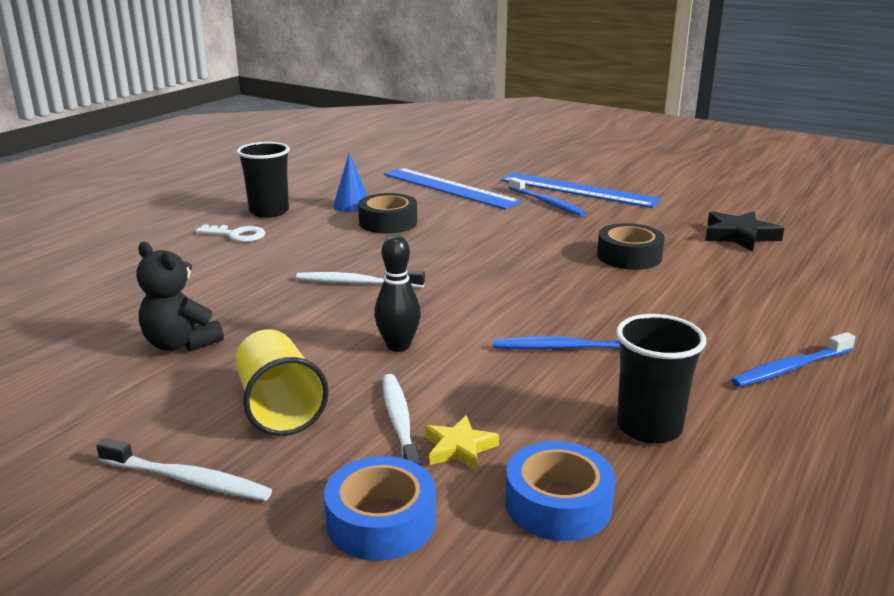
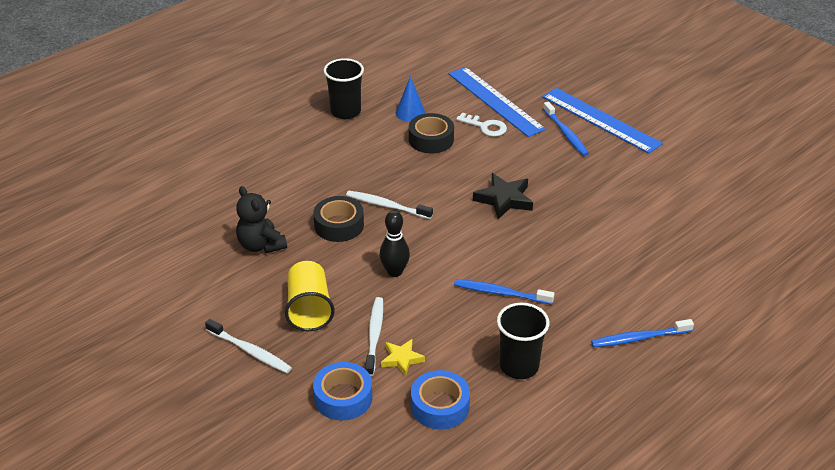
camera: 15 degrees right, 15 degrees up
white key [195,224,265,242] -> white key moved to [456,113,507,137]
black tape [597,223,665,270] -> black tape moved to [313,196,364,242]
black star [705,211,784,252] -> black star moved to [473,173,533,219]

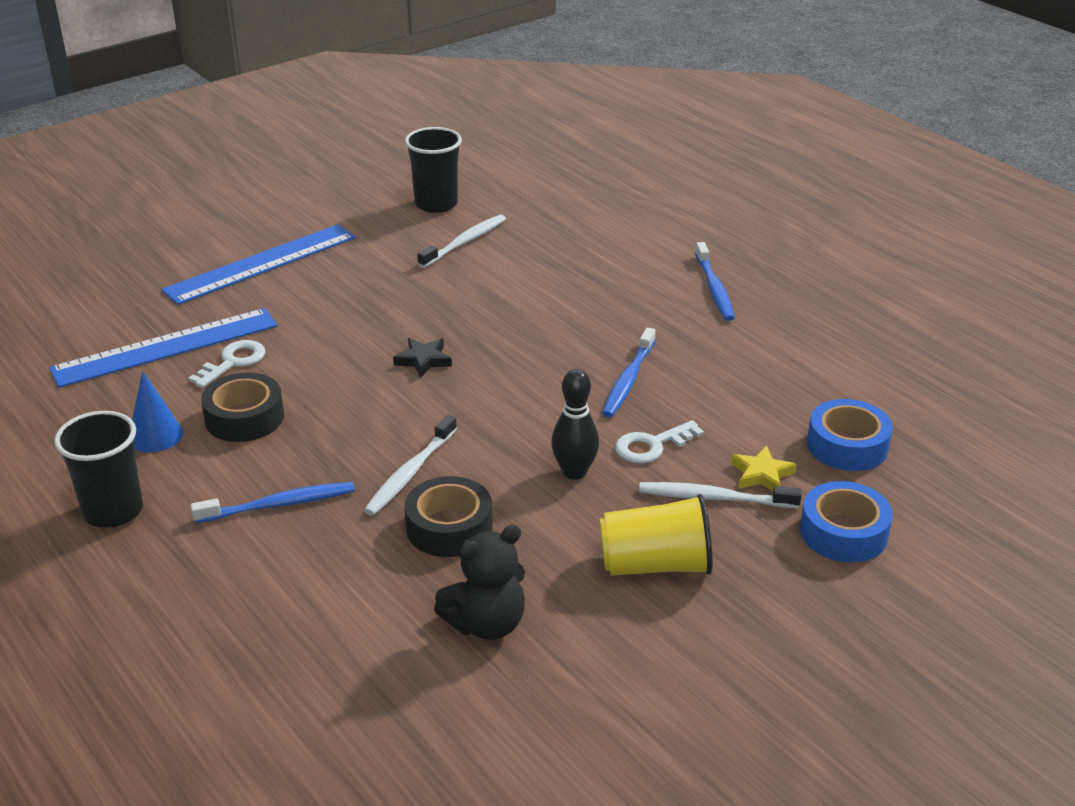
camera: 85 degrees left, 5 degrees down
white toothbrush [205,319,292,373] -> white toothbrush moved to [417,215,506,268]
black star [473,173,533,219] -> black star [393,338,452,378], size x0.63
black cup [497,303,549,379] -> black cup moved to [405,127,462,213]
blue toothbrush [543,102,589,156] -> blue toothbrush moved to [191,482,355,523]
none -> white key [615,420,704,464]

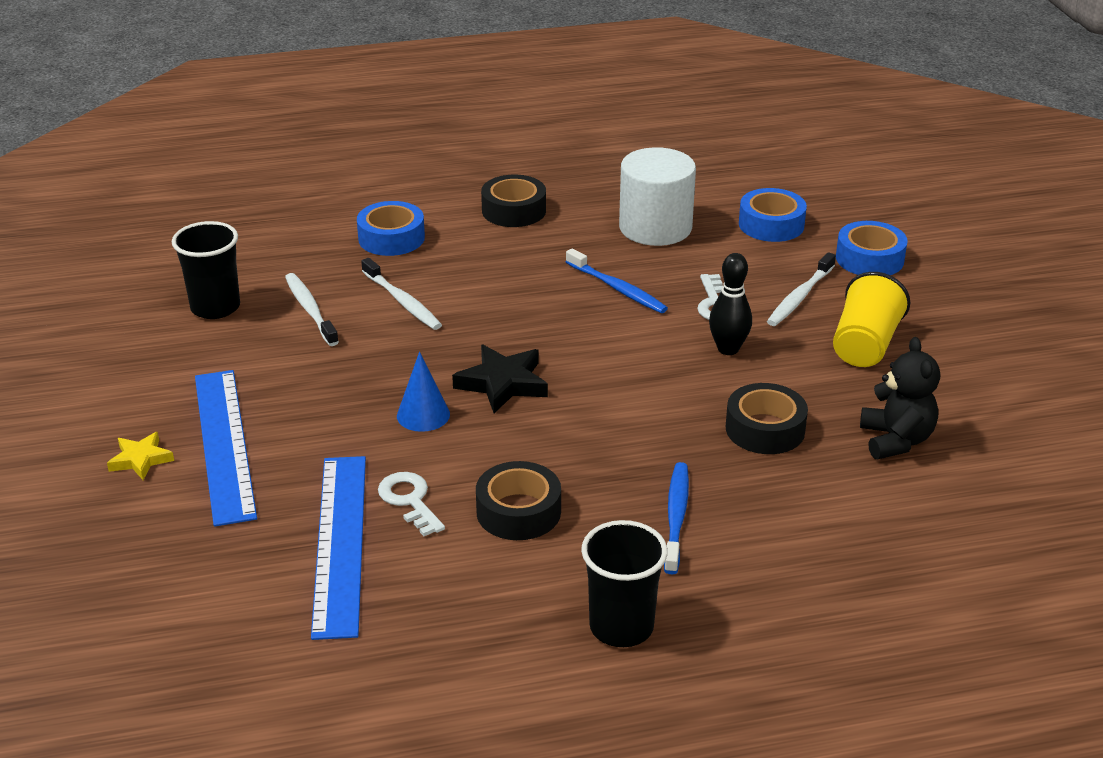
camera: 65 degrees left, 0 degrees up
blue cone [132,371,183,453] -> blue cone moved to [397,352,450,432]
white toothbrush [364,415,457,516] -> white toothbrush moved to [361,258,442,330]
black star [393,338,452,378] -> black star [452,344,548,413], size x1.59
blue toothbrush [695,242,735,321] -> black tape [481,175,546,227]
yellow star [731,445,797,491] -> yellow star moved to [107,432,174,480]
none -> blue tape [357,201,425,256]
none -> white cylinder [619,147,696,246]

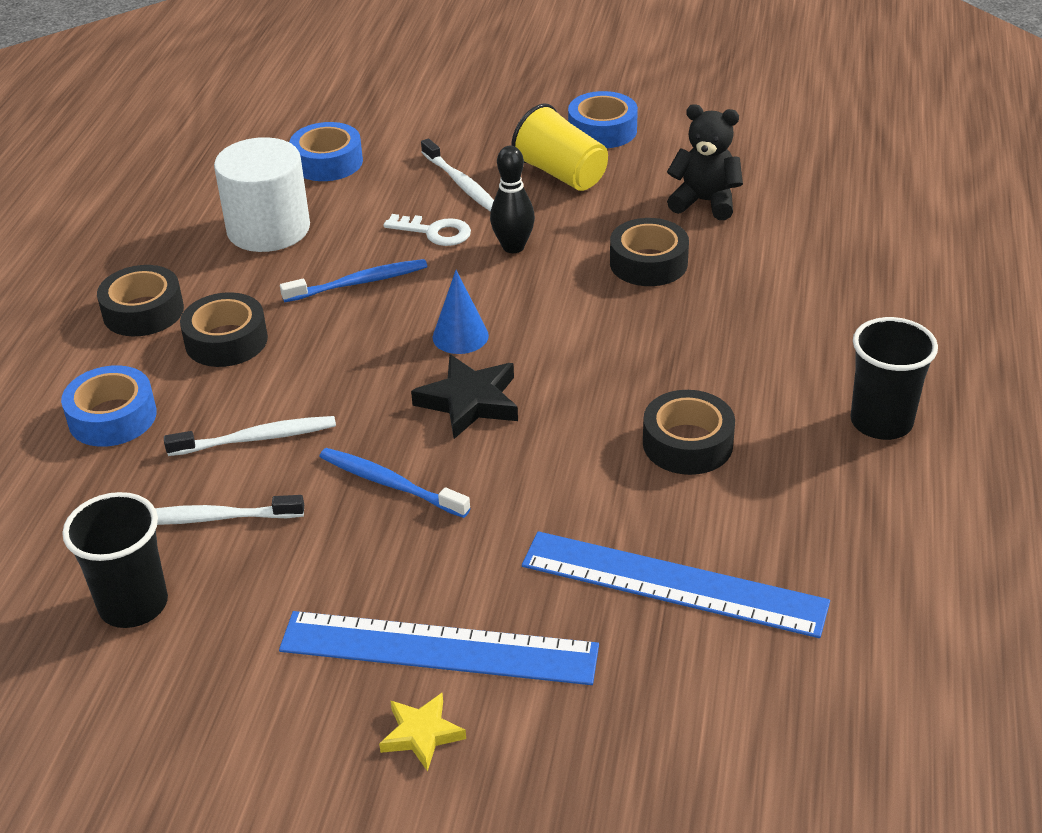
camera: 65 degrees left, 5 degrees up
white key [378,472,445,536] -> none
blue cone [397,352,450,432] -> blue cone moved to [433,270,489,354]
blue toothbrush [664,462,689,574] -> blue toothbrush moved to [319,448,470,518]
blue tape [836,221,908,275] -> blue tape moved to [568,91,638,148]
none -> black tape [180,292,268,367]

